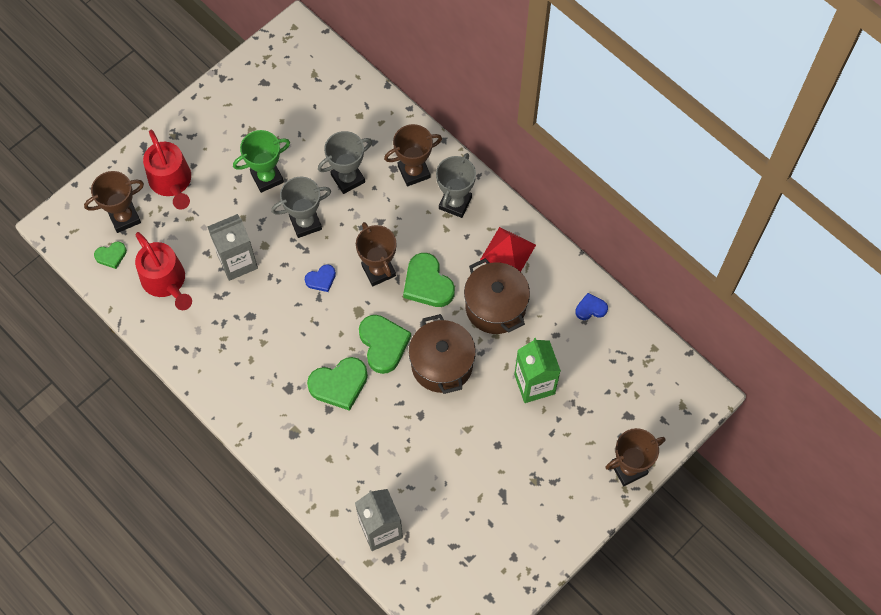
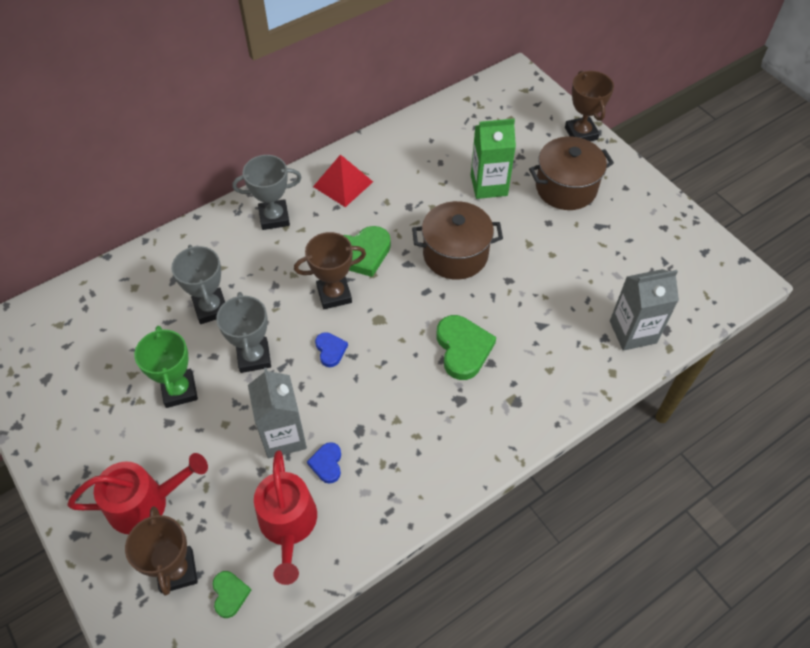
camera: 80 degrees left, 10 degrees down
red watering can [135,232,192,310] -> red watering can turned 105 degrees clockwise [254,450,317,585]
green heart [359,315,411,374] -> none
brown trophy [384,124,442,186] -> none
grey trophy [436,153,476,218] -> grey trophy turned 45 degrees counterclockwise [232,155,302,230]
brown pot [464,258,530,334] -> brown pot moved to [529,137,614,210]
blue heart [575,293,608,320] -> blue heart moved to [307,442,341,484]

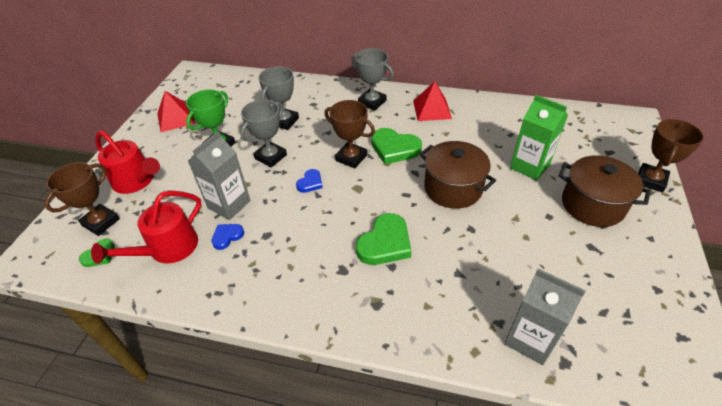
camera: 50 degrees right, 10 degrees down
none -> red pyramid [157,91,196,132]

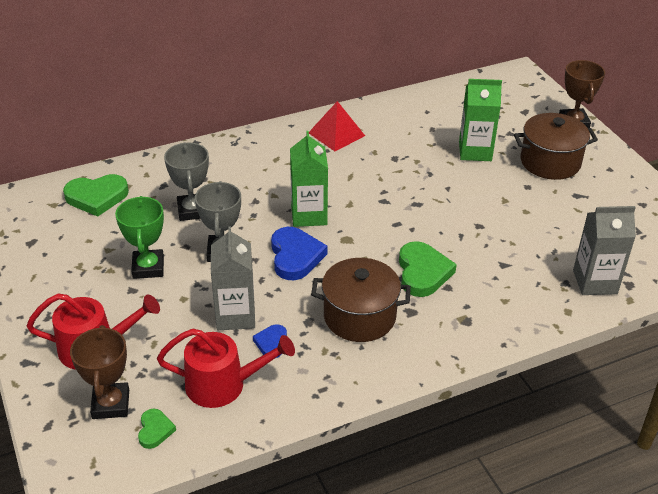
camera: 40 degrees left, 5 degrees down
red watering can [91,191,201,264] -> red watering can turned 90 degrees counterclockwise [157,329,295,408]
red pyramid [157,91,196,132] -> none
blue heart [296,169,323,193] -> blue heart [271,227,328,280], size x1.84
brown trophy [325,100,375,169] -> green carton [290,131,328,227]
grey trophy [351,48,394,111] -> none
green heart [371,128,422,164] -> green heart moved to [63,174,129,216]
brown pot [420,141,496,209] -> brown pot moved to [311,258,411,342]

